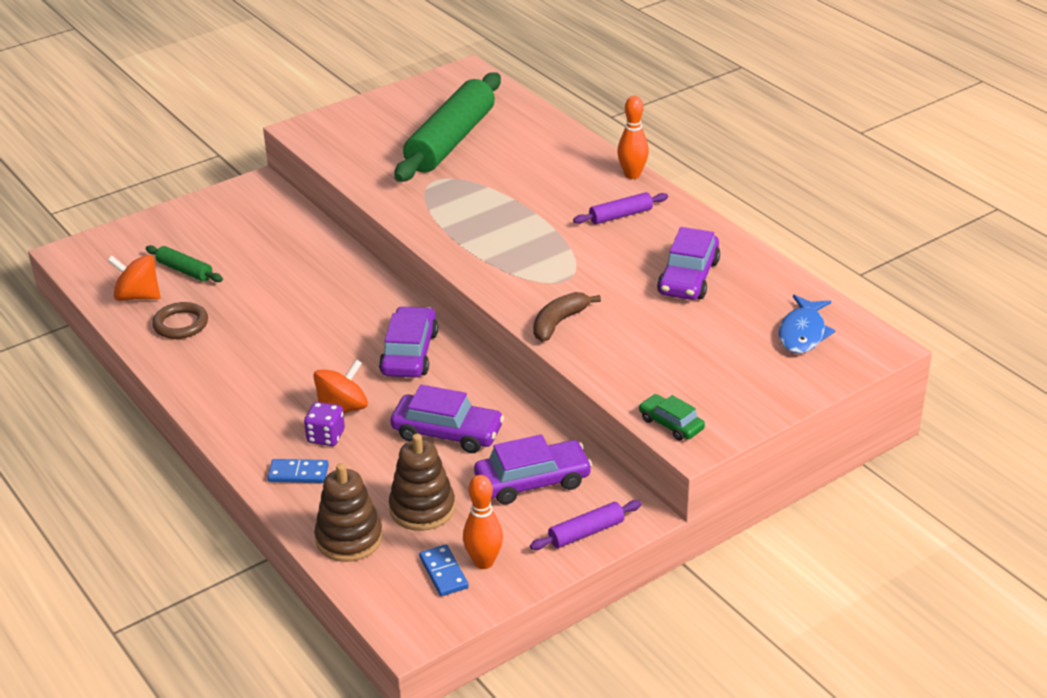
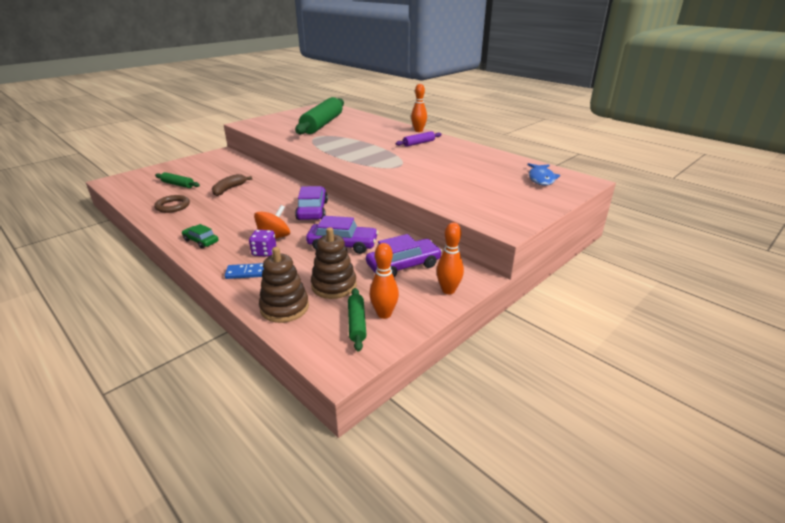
camera: 10 degrees left, 5 degrees down
orange spinning top [108,255,161,301] -> none
blue domino [419,544,469,596] -> green rolling pin [348,288,367,352]
purple rolling pin [530,500,642,550] -> orange bowling pin [436,223,464,294]
brown banana [533,292,601,341] -> brown banana moved to [212,174,252,196]
green car [639,394,705,441] -> green car moved to [182,224,218,249]
purple car [657,227,720,300] -> none

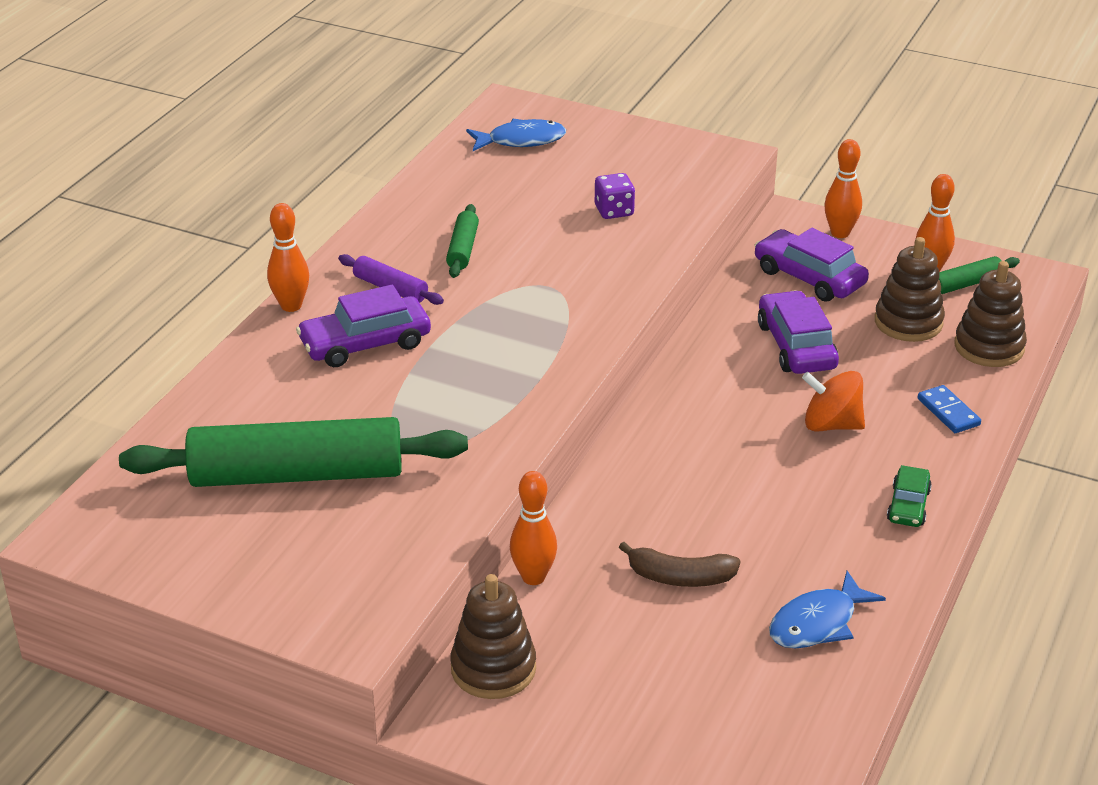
camera: 110 degrees left, 5 degrees up
brown ring [154,195,190,213] -> blue fish [769,571,886,649]
green rolling pin [155,172,200,188] -> green rolling pin moved to [446,204,479,278]
purple dice [249,230,276,257] -> purple dice moved to [595,173,635,219]
purple car [295,186,328,220] -> purple car moved to [296,285,431,367]
none -> brown stacking toy [450,574,536,699]
none -> orange bowling pin [510,471,557,585]

